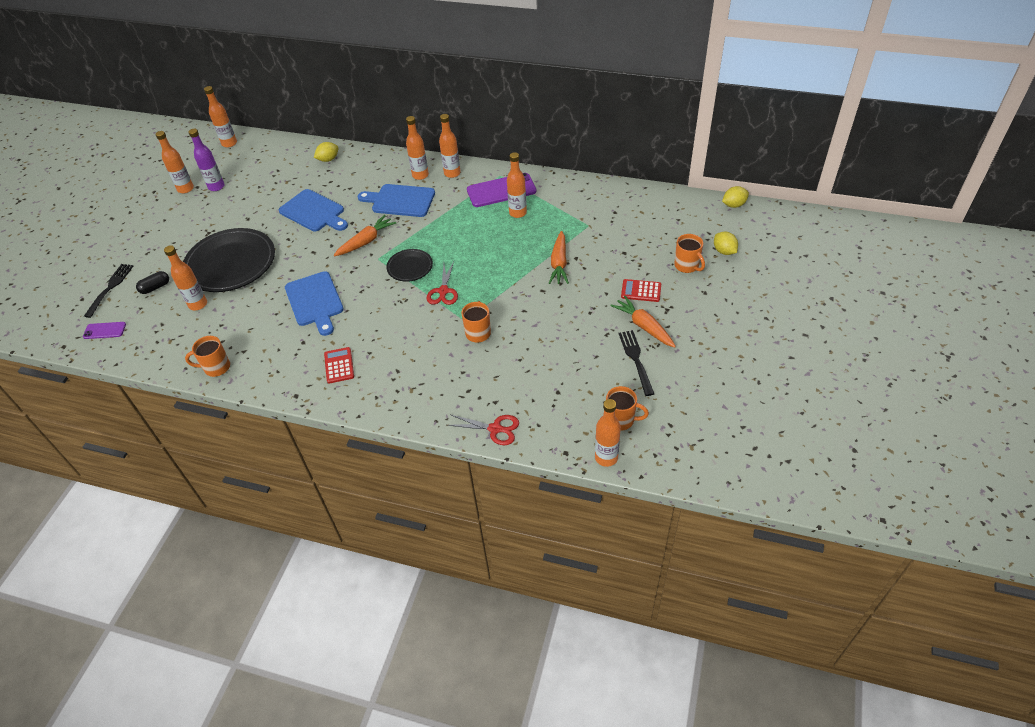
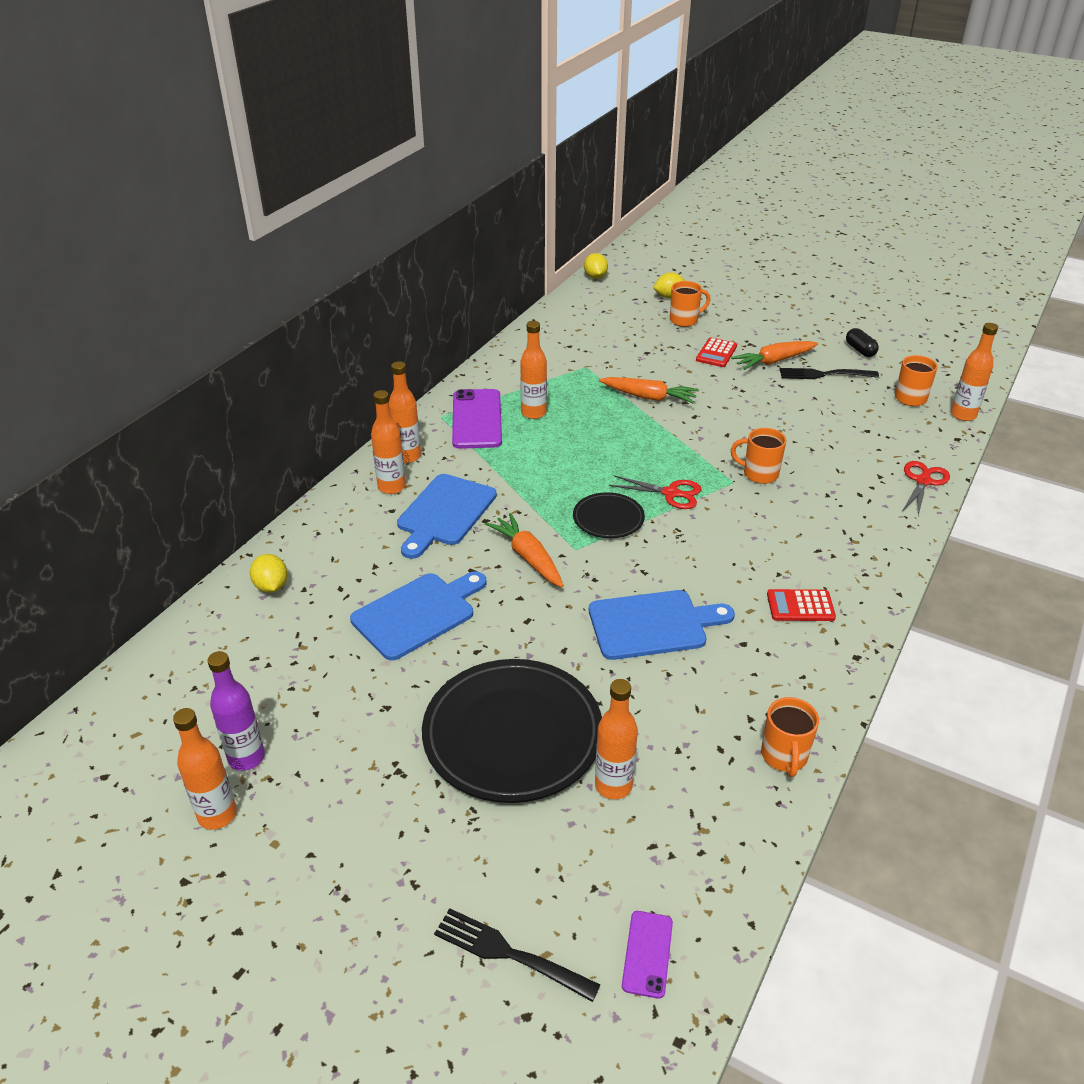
camera: 80 degrees left, 10 degrees down
black capsule [136,271,169,294] -> black capsule moved to [846,328,879,357]
orange bottle [204,86,237,148] -> none

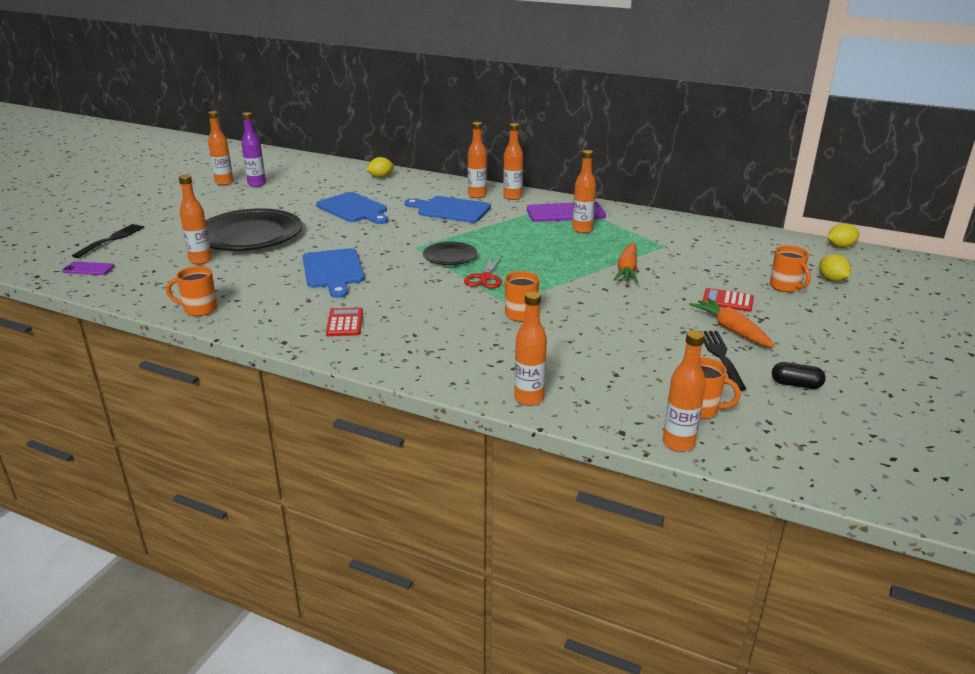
camera: 85 degrees right, 10 degrees down
orange carrot [486,513,564,587] -> none
black capsule [846,328,879,357] -> black capsule turned 45 degrees clockwise [772,362,826,389]
red scissors [903,461,950,516] -> orange bottle [514,291,547,406]

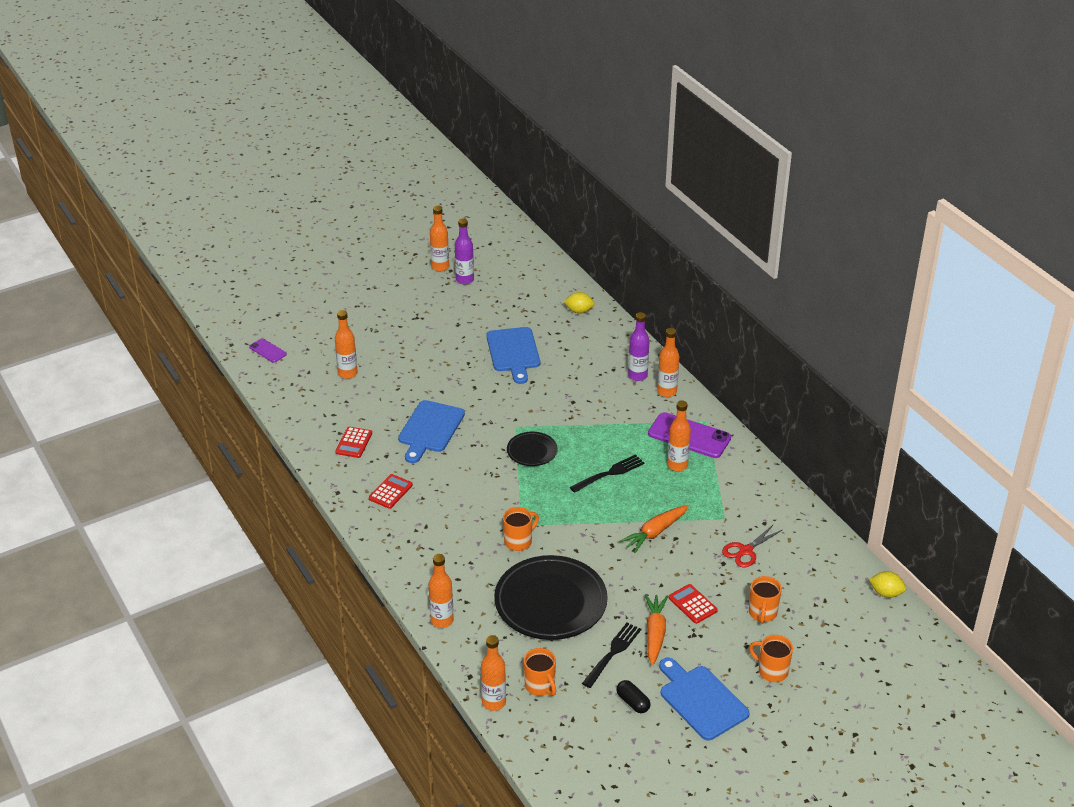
camera: 35 degrees right, 10 degrees up
black fork [72,224,144,258] -> black fork moved to [570,454,644,493]
orange mug [166,266,217,316] -> orange mug moved to [749,635,793,682]
black plate [205,208,302,251] -> black plate moved to [494,555,608,640]
blue cutting board [405,196,491,223] -> blue cutting board moved to [659,658,750,740]
red scissors [464,255,502,288] -> red scissors moved to [722,524,782,567]
orange bottle [468,122,487,198] -> purple bottle [628,312,649,381]
yellow lemon [819,254,851,282] -> none
none -> red calculator [335,427,372,458]

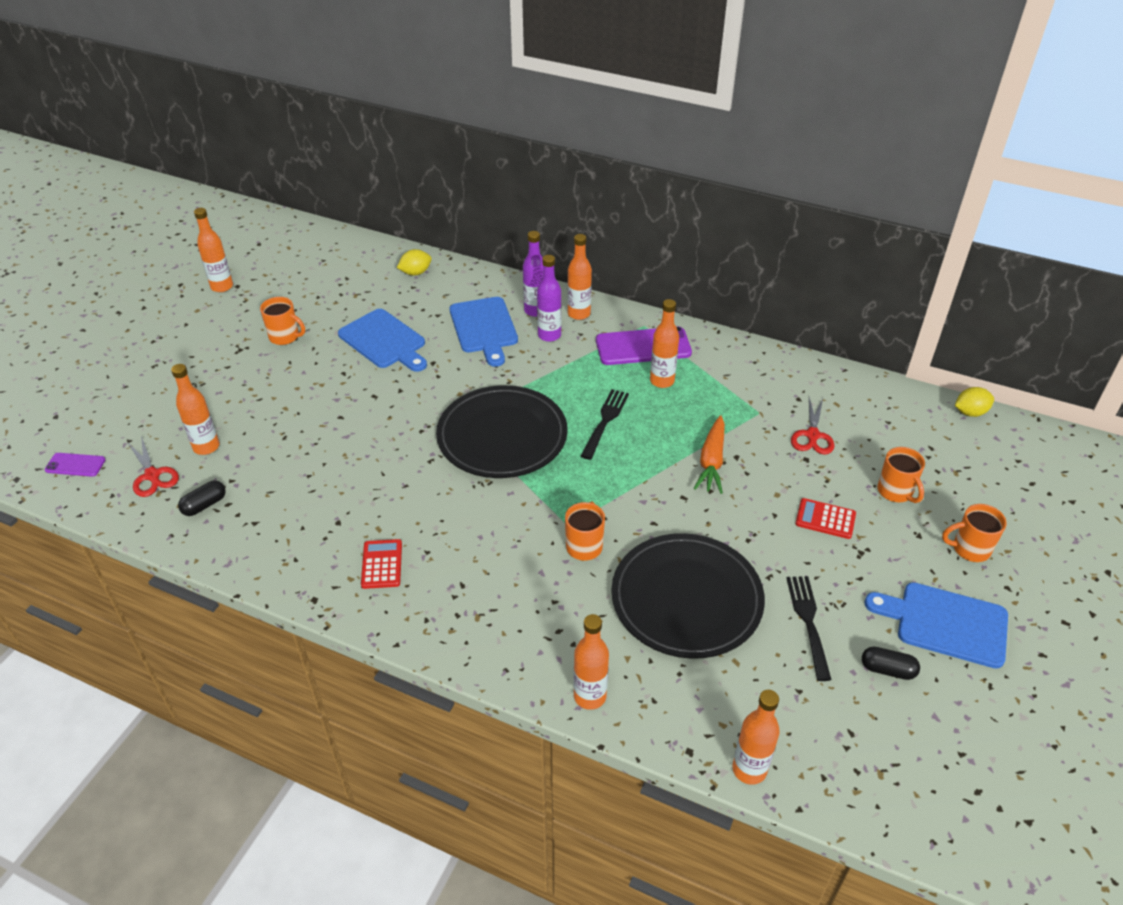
camera: 35 degrees left, 5 degrees up
red calculator [335,427,372,458] -> none
blue cutting board [398,400,465,463] -> blue cutting board moved to [450,297,518,367]
purple bottle [455,218,474,285] -> purple bottle moved to [537,255,562,342]
black plate [507,432,558,466] -> black plate [436,385,568,478], size x2.01
orange mug [524,648,556,696] -> orange mug moved to [260,297,305,345]
orange carrot [645,594,668,666] -> none
none -> red scissors [127,436,179,497]
none -> black capsule [178,480,226,516]

